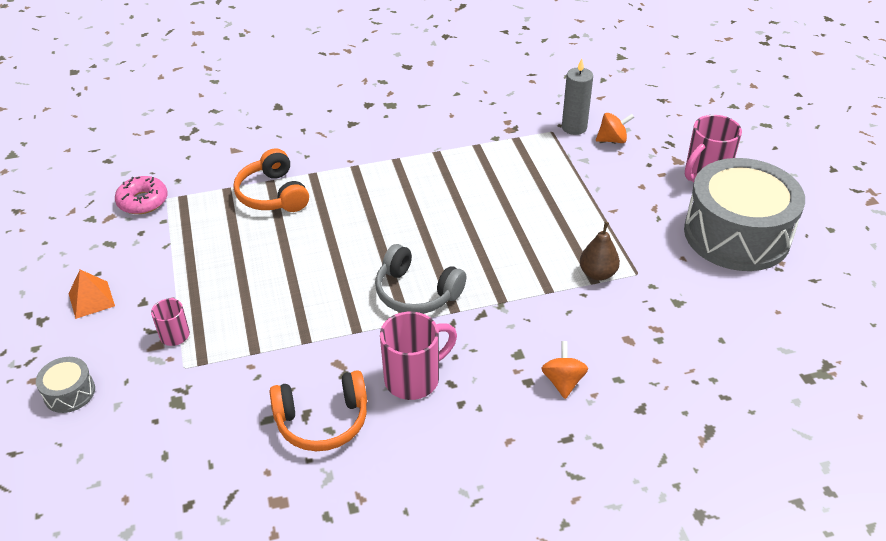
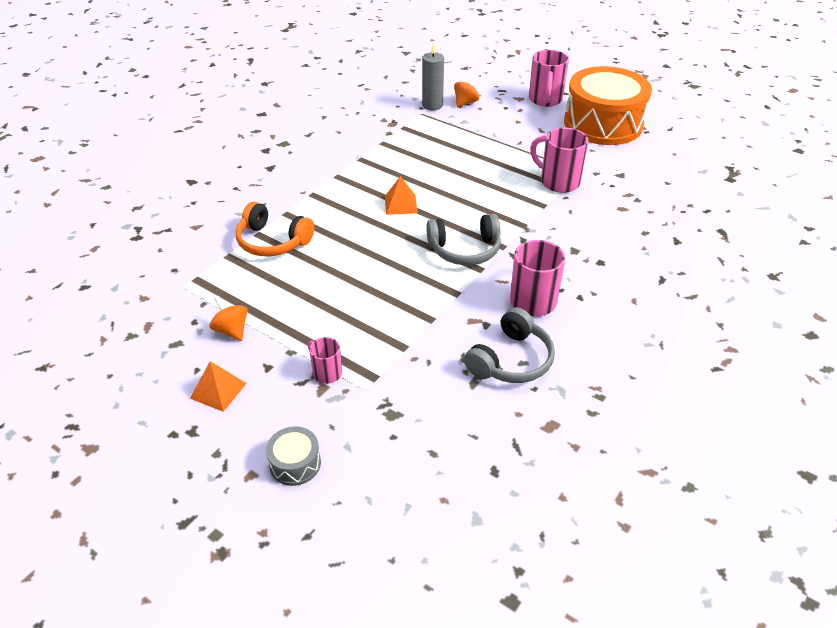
camera: 40 degrees left, 0 degrees up
pink donut [115,176,168,214] -> none
orange headphones [270,370,367,451] -> grey headphones [464,307,555,383]
orange spinning top [541,341,588,399] -> orange spinning top moved to [210,296,248,341]
brown pear [580,222,620,281] -> pink mug [530,128,588,193]
grey drum [684,158,805,271] -> orange drum [564,66,652,145]
none -> orange pyramid [385,176,418,215]

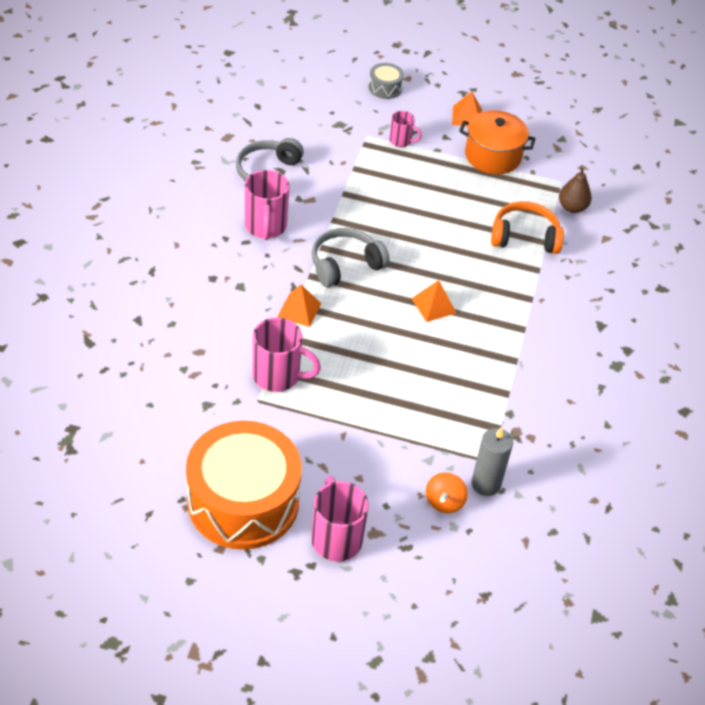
camera: 155 degrees right, 5 degrees up
orange spinning top [210,296,248,341] -> orange pot [459,110,536,174]
none -> orange pyramid [277,285,321,327]
none -> brown pear [559,167,592,213]

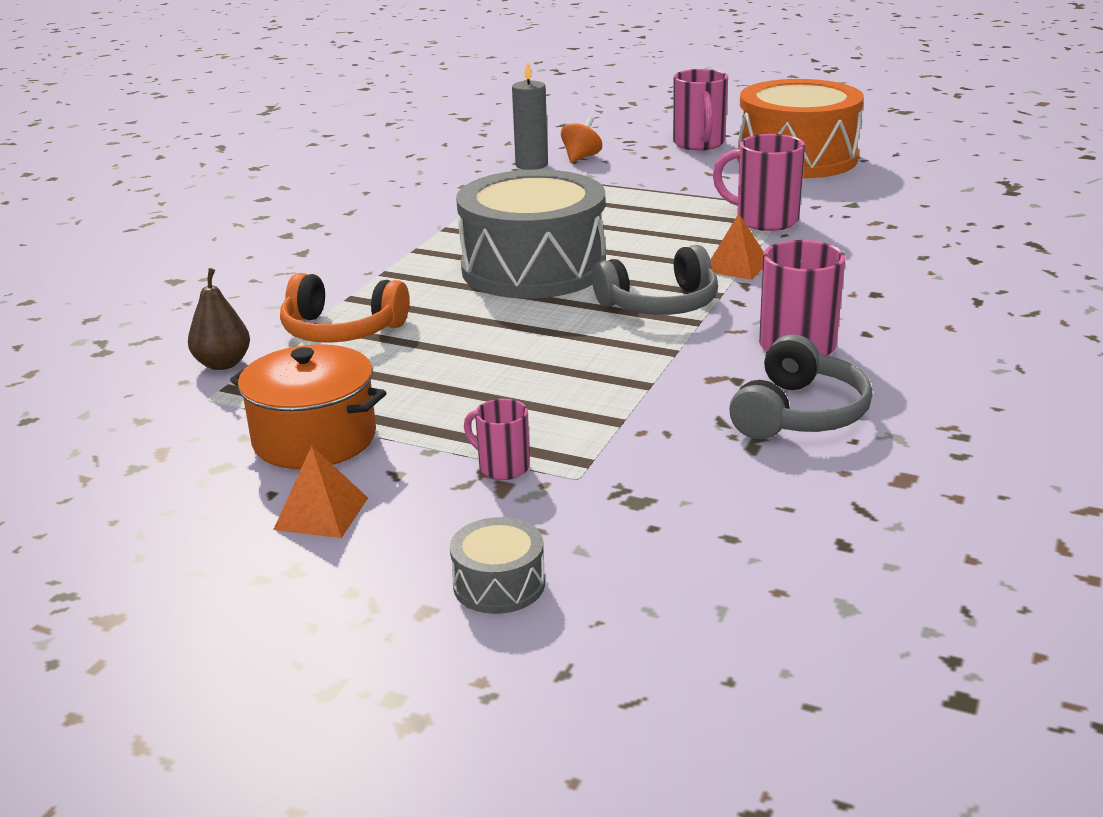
camera: 165 degrees left, 20 degrees down
orange pyramid [411,280,456,322] -> grey drum [456,170,606,299]

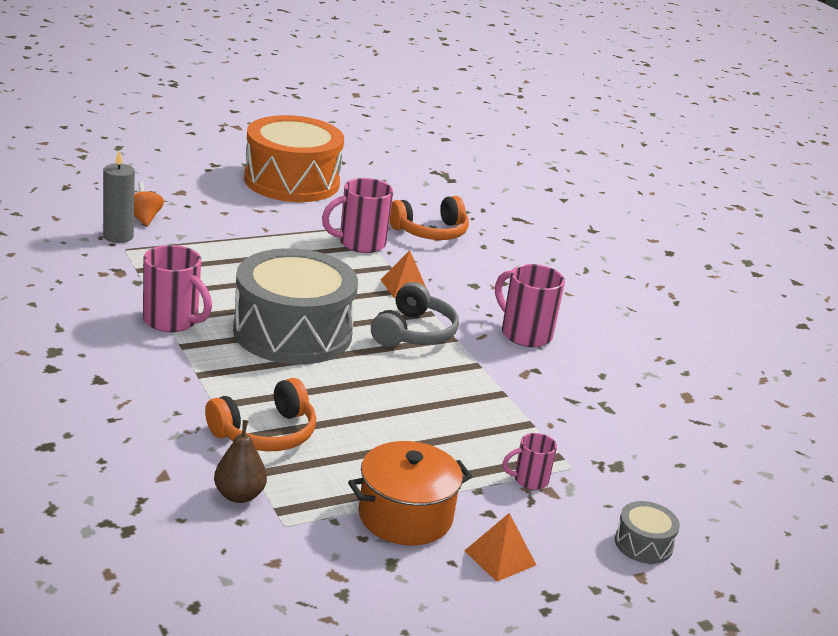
camera: 55 degrees left, 0 degrees up
pink mug [673,69,728,151] -> pink mug moved to [143,245,212,332]
grey headphones [729,334,873,439] -> none
none -> orange headphones [389,196,469,240]

